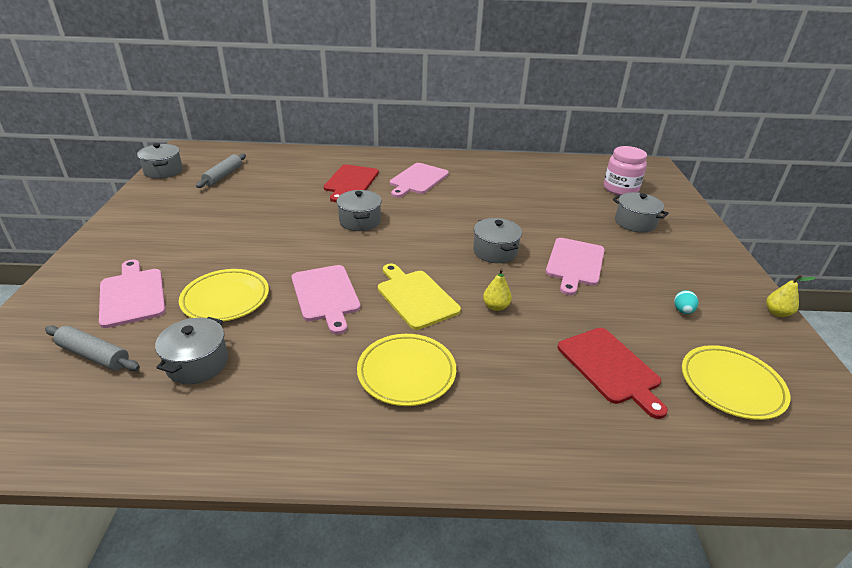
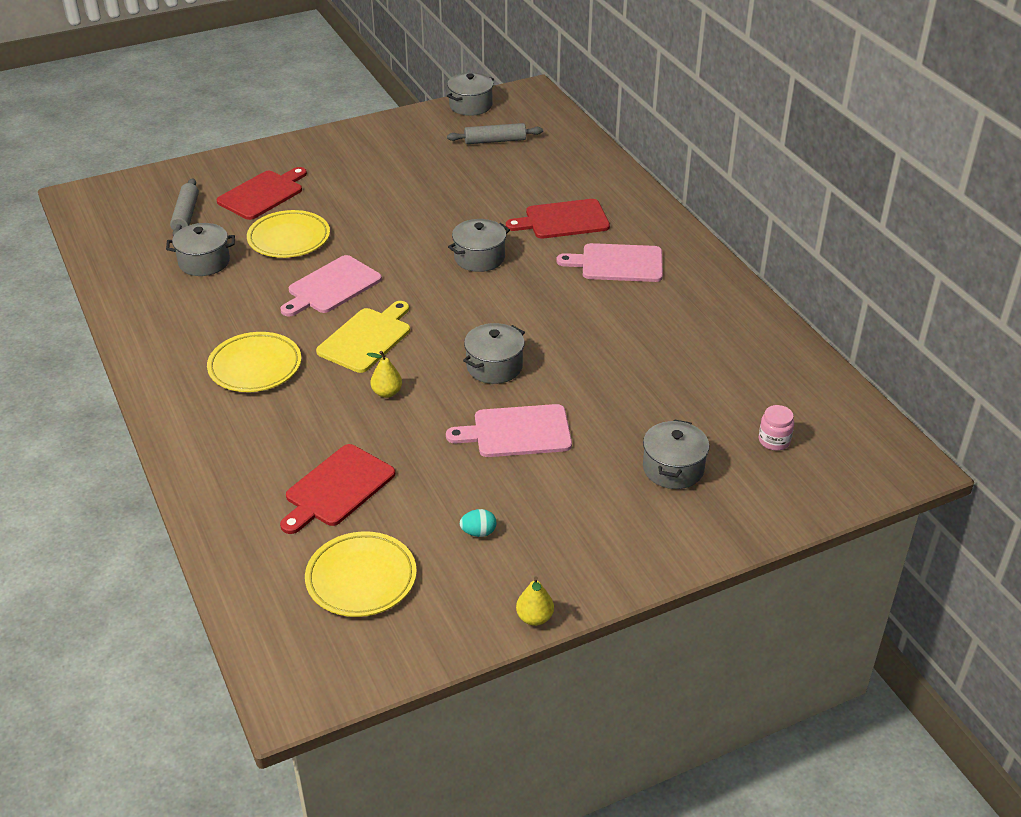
camera: 65 degrees right, 5 degrees up
pink cutting board [99,260,166,328] -> red cutting board [216,167,307,220]
pink jar [604,146,647,195] -> pink jar [759,405,794,451], size x0.56

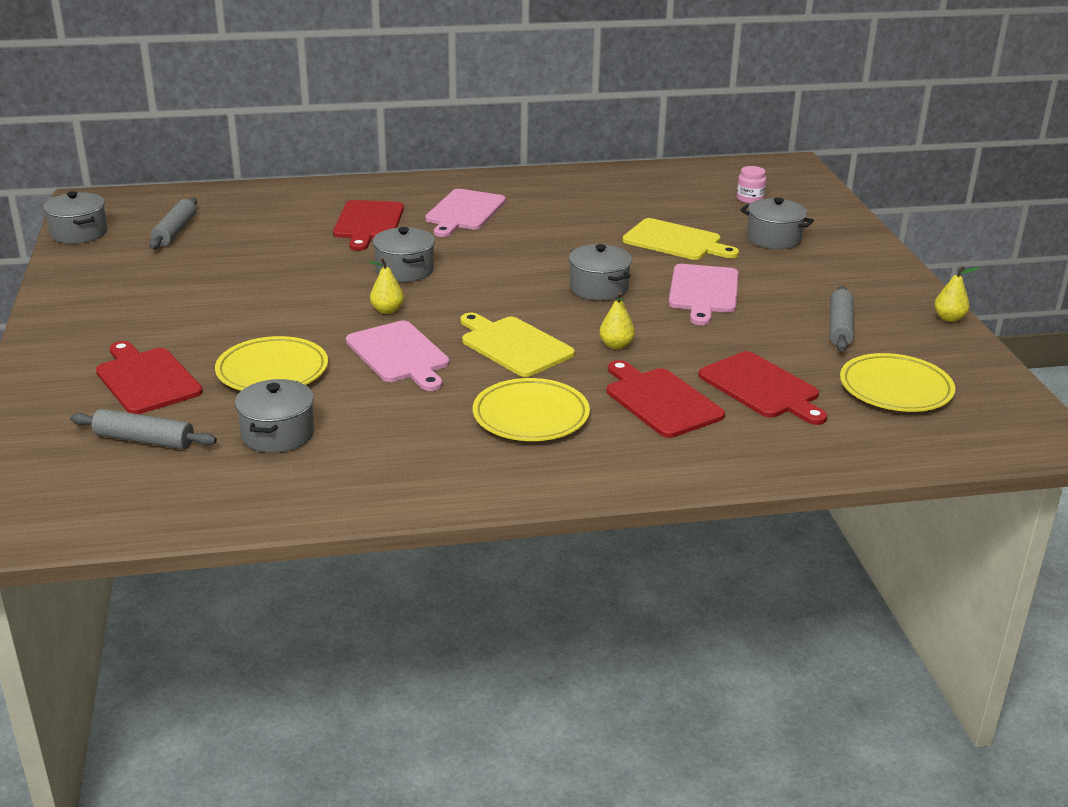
camera: 75 degrees left, 10 degrees down
turquoise egg [460,509,496,537] -> grey rolling pin [830,286,854,351]
none -> yellow pear [368,258,404,314]
none -> red cutting board [607,360,725,438]
none -> yellow cutting board [622,218,739,260]

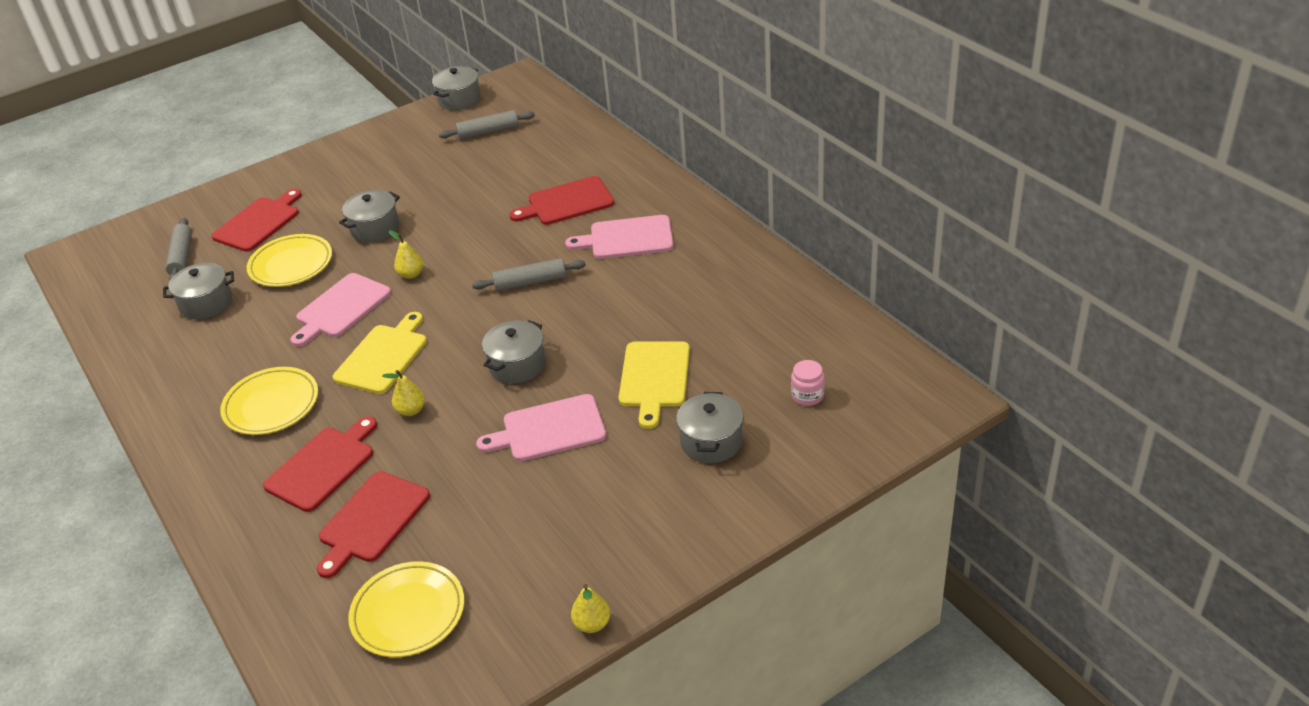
camera: 70 degrees right, 10 degrees up
grey pot [373,227,435,282] -> grey pot moved to [339,190,400,242]
grey rolling pin [830,286,854,351] -> grey rolling pin moved to [472,258,586,291]

